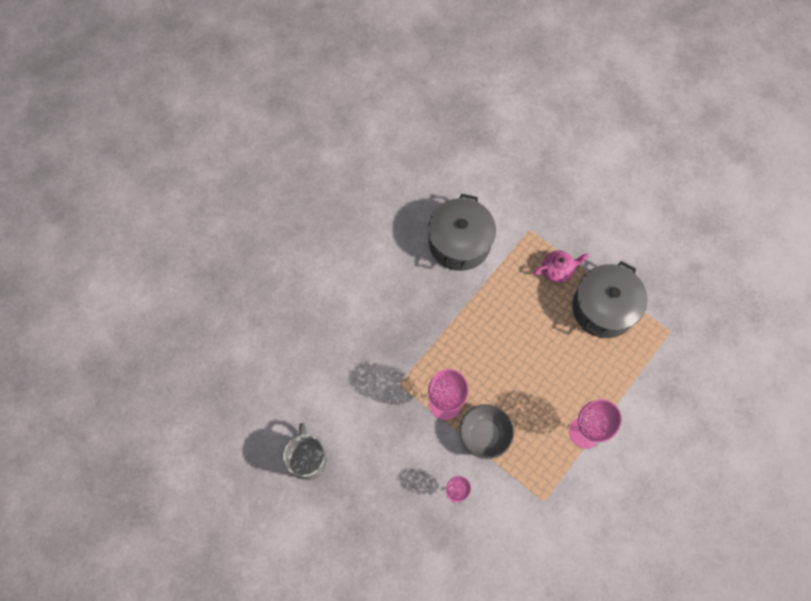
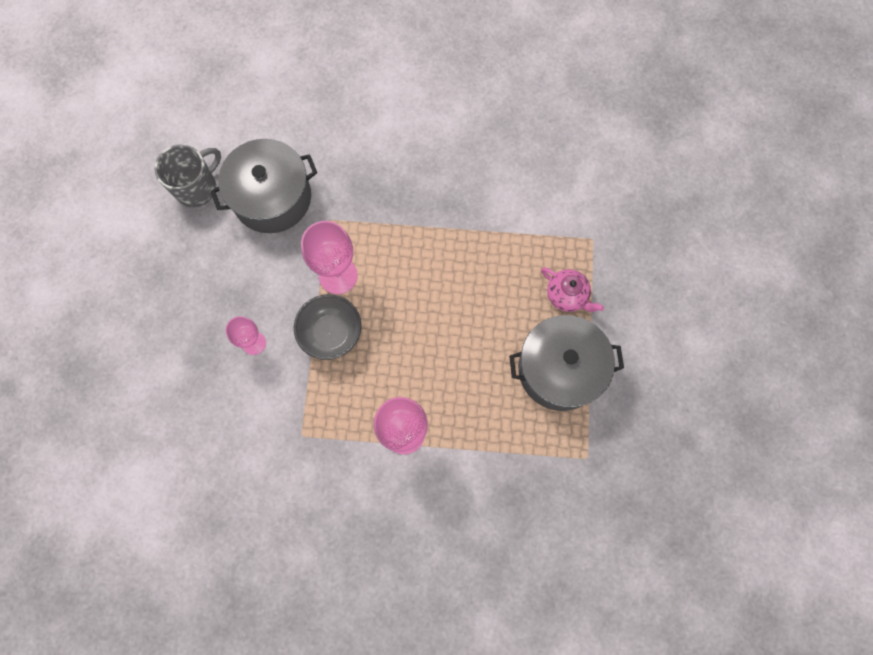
camera: 55 degrees right, 5 degrees up
grey pot [428,194,496,271] -> grey pot moved to [211,139,317,233]

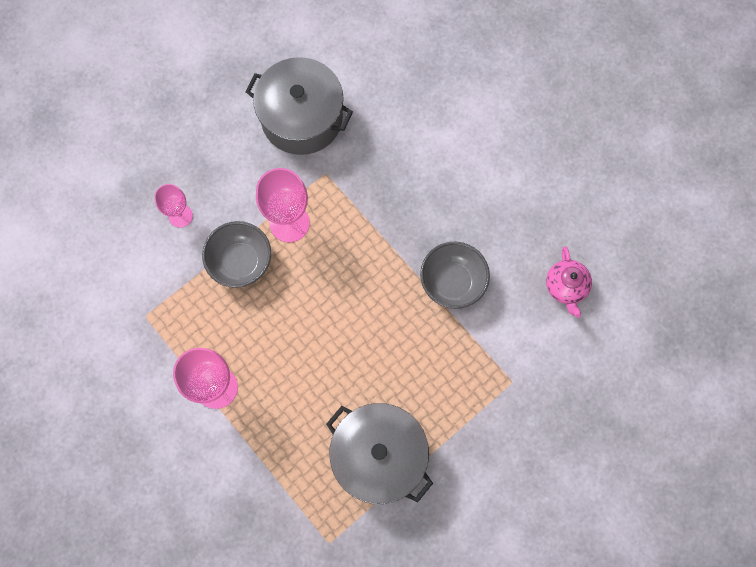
camera: 45 degrees right, 0 degrees up
grey mug [154,144,221,208] -> none
pink teapot [541,267,604,312] -> pink teapot moved to [546,247,592,318]
none -> grey bowl [420,242,490,309]

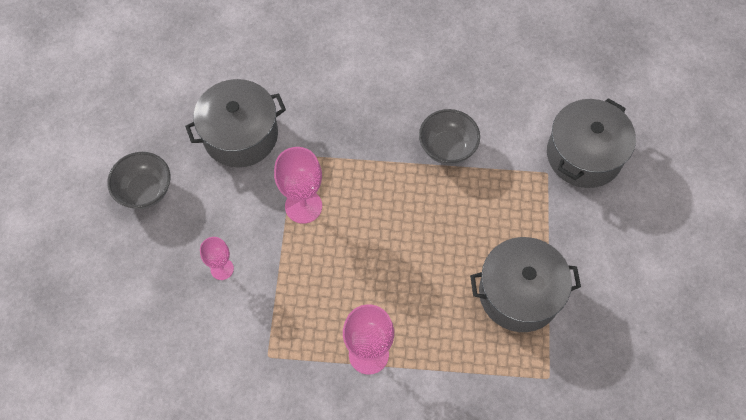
camera: 45 degrees left, 10 degrees down
grey bowl [202,221,271,288] -> grey bowl moved to [107,152,170,209]
pink teapot [546,247,592,318] -> none
none -> grey pot [547,98,636,188]

